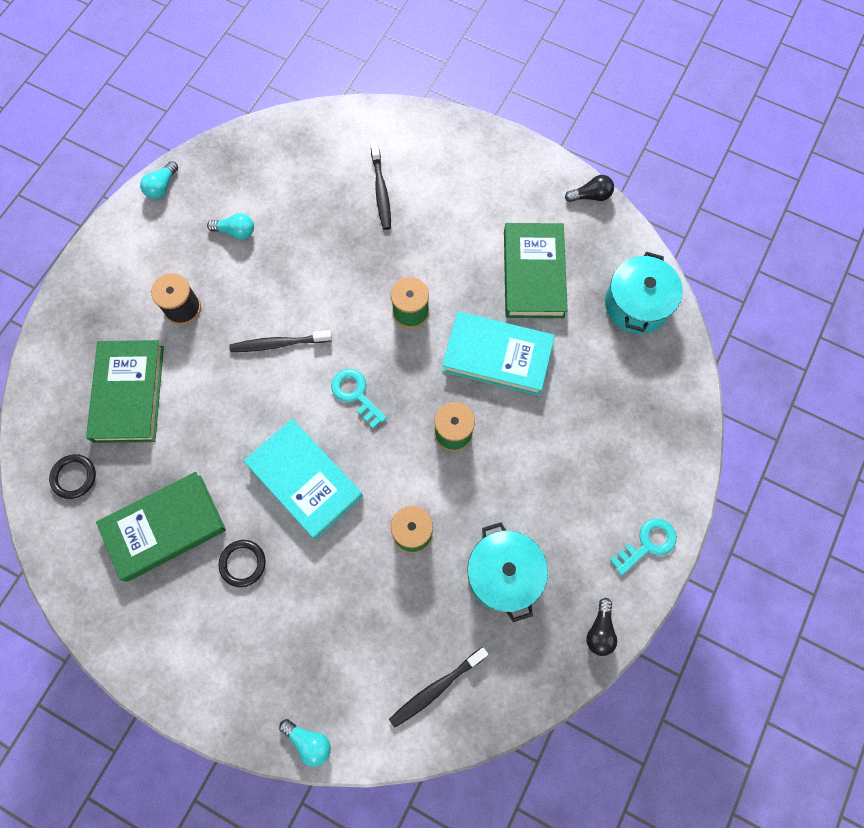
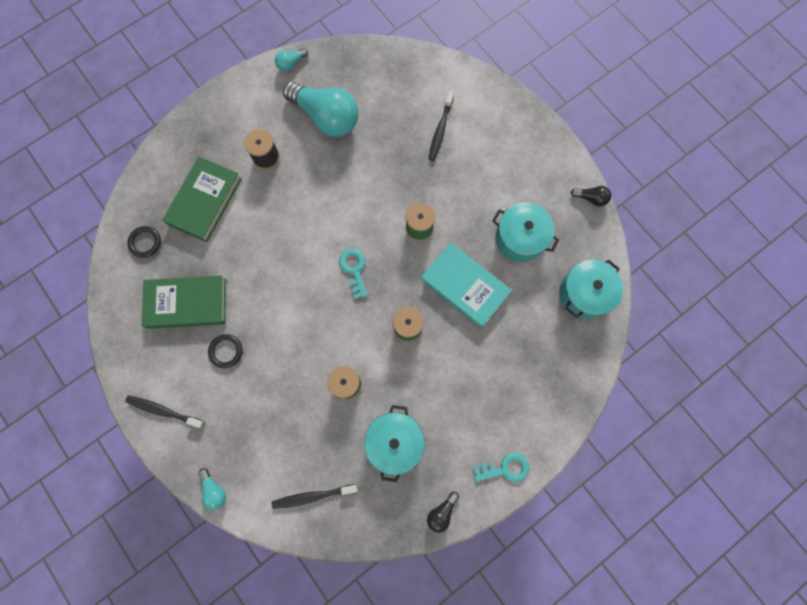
camera: 25 degrees right, 5 degrees up
turquoise light bulb [207,213,254,239] -> turquoise light bulb [283,81,358,137], size x2.32
black toothbrush [229,330,332,352] -> black toothbrush moved to [125,395,205,428]
turquoise book [244,419,363,540] -> none
green book [504,223,568,318] -> turquoise pot [492,203,559,262]

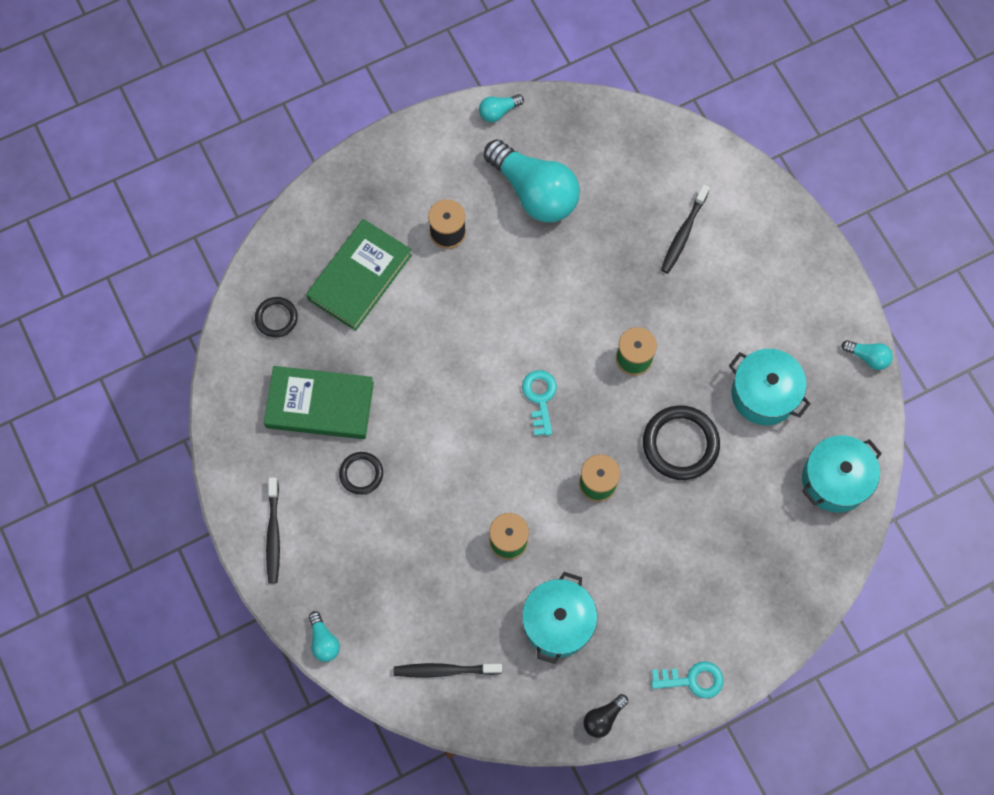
camera: 10 degrees right, 5 degrees down
black toothbrush [125,395,205,428] -> black toothbrush turned 120 degrees counterclockwise [266,477,280,584]
turquoise book [421,243,512,328] -> black ring [643,405,720,480]
black light bulb [571,186,611,206] -> turquoise light bulb [841,340,893,370]

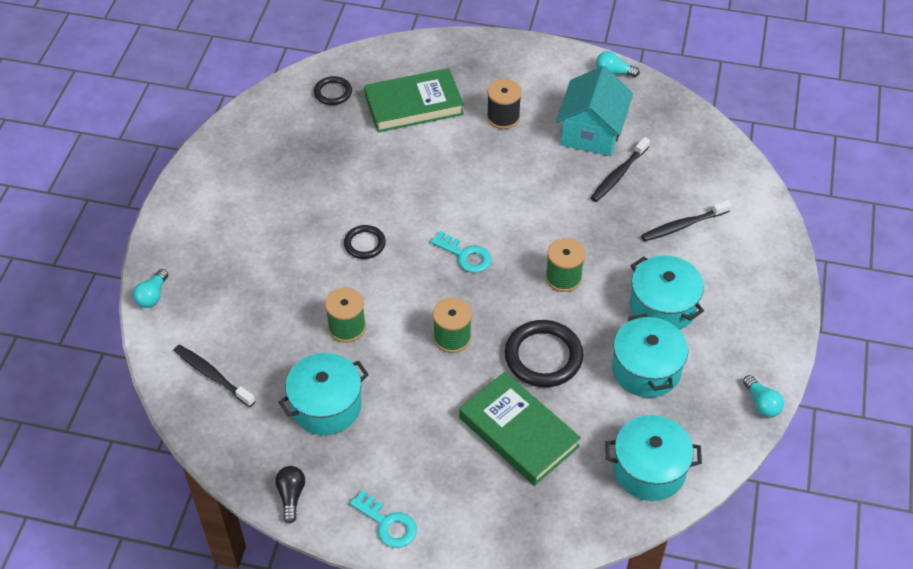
camera: 40 degrees right, 20 degrees down
green book [264,366,374,439] -> green book moved to [459,372,581,486]
black toothbrush [266,477,280,584] -> black toothbrush moved to [591,137,650,202]
black ring [339,452,383,495] -> black ring moved to [344,225,386,259]
turquoise light bulb [484,139,580,222] -> turquoise house [556,66,633,156]
turquoise key [522,370,557,436] -> turquoise key turned 90 degrees clockwise [430,231,491,273]
black light bulb [583,694,628,738] -> black light bulb turned 90 degrees clockwise [275,466,305,523]
none -> turquoise pot [630,256,704,330]

